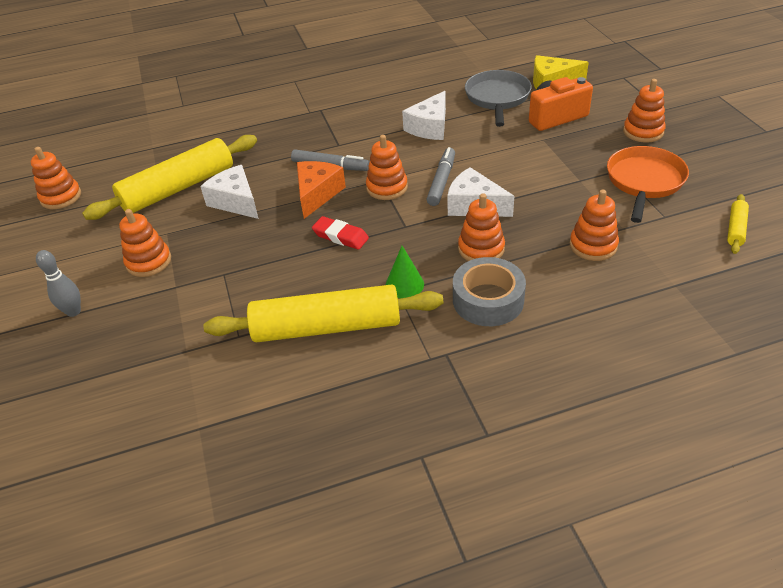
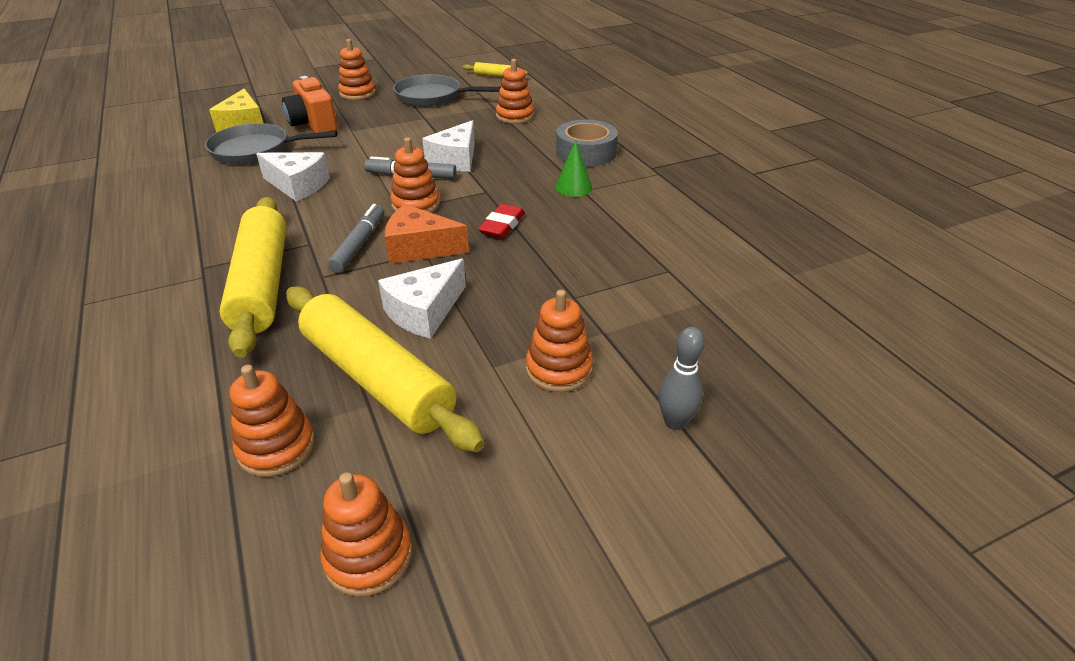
camera: 100 degrees left, 5 degrees down
yellow rolling pin [203,284,443,343] -> yellow rolling pin moved to [219,197,286,358]
orange stacking toy [458,193,505,261] -> orange stacking toy moved to [230,365,315,477]
orange pan [607,146,689,223] -> grey pan [393,74,501,107]

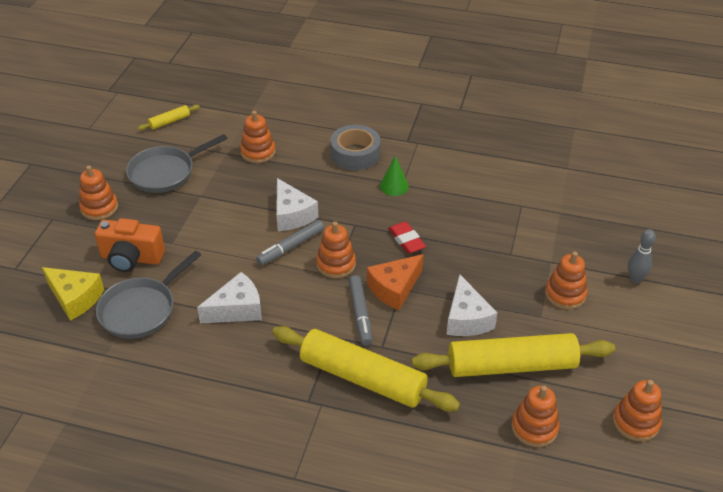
camera: 50 degrees left, 5 degrees up
grey marker [327,204,384,273] -> grey marker turned 150 degrees counterclockwise [349,275,372,346]

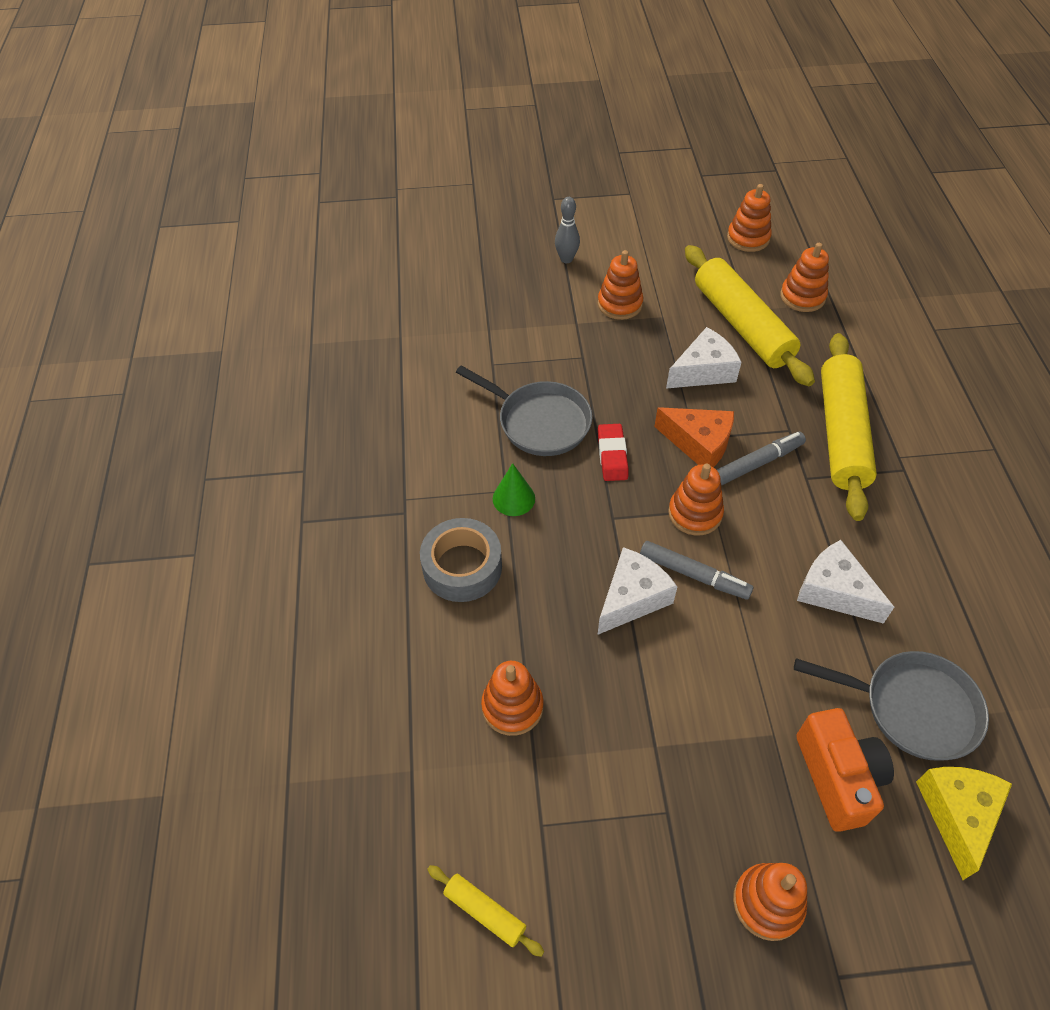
camera: 110 degrees left, 10 degrees up
grey pan [126,134,228,193] -> grey pan moved to [456,365,592,456]
red eraser [388,221,426,254] -> red eraser turned 45 degrees counterclockwise [598,424,628,481]

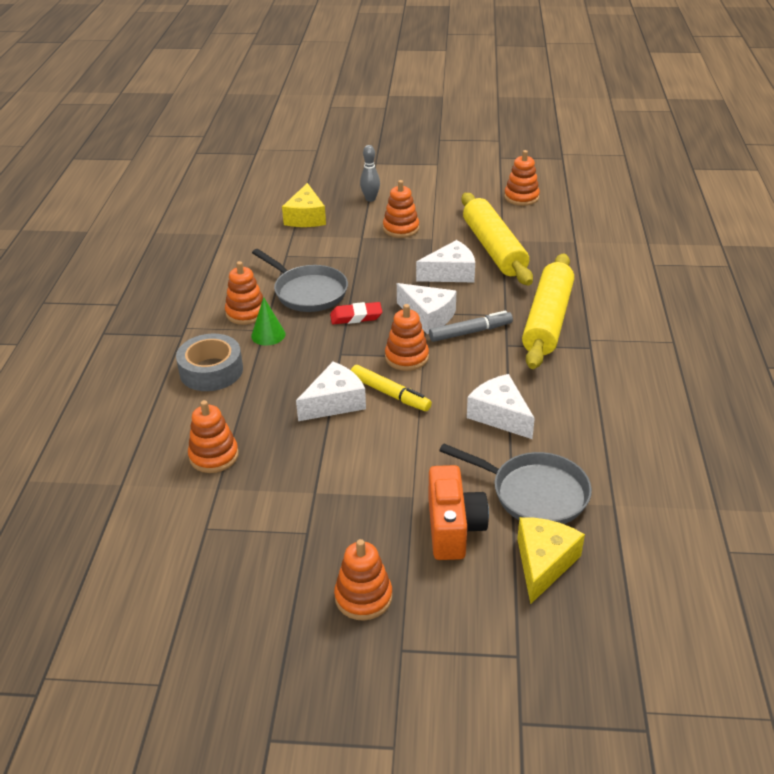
camera: 10 degrees right, 15 degrees down
yellow rolling pin [427,865,544,957] -> none
red eraser [598,424,628,481] -> red eraser turned 75 degrees clockwise [330,302,382,324]
grey marker [640,541,754,600] -> yellow marker [351,365,432,411]
orange cheese [654,407,734,467] -> white cheese [397,283,456,334]
orange stacking toy [780,243,829,312] -> orange stacking toy moved to [225,261,263,325]
none -> yellow cheese [282,183,326,227]

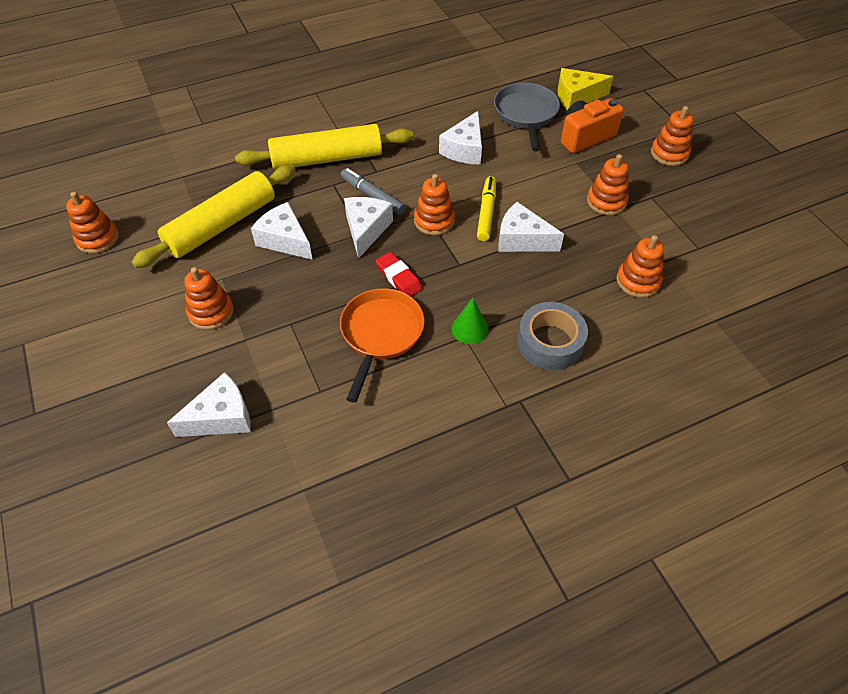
camera: 120 degrees left, 15 degrees up
orange stacking toy [225,261,263,325] -> orange stacking toy moved to [587,154,629,215]
grey pan [252,249,348,312] -> orange pan [340,288,424,403]
yellow cheese [282,183,326,227] -> white cheese [167,372,251,437]
grey bowling pin [360,145,380,202] -> none

